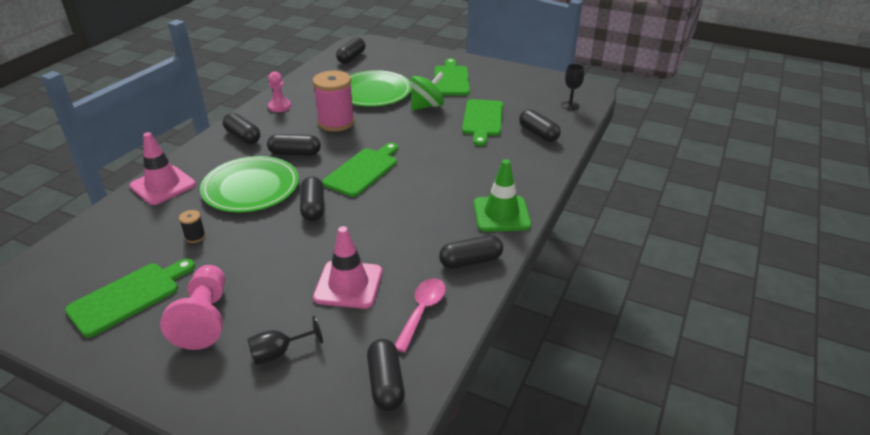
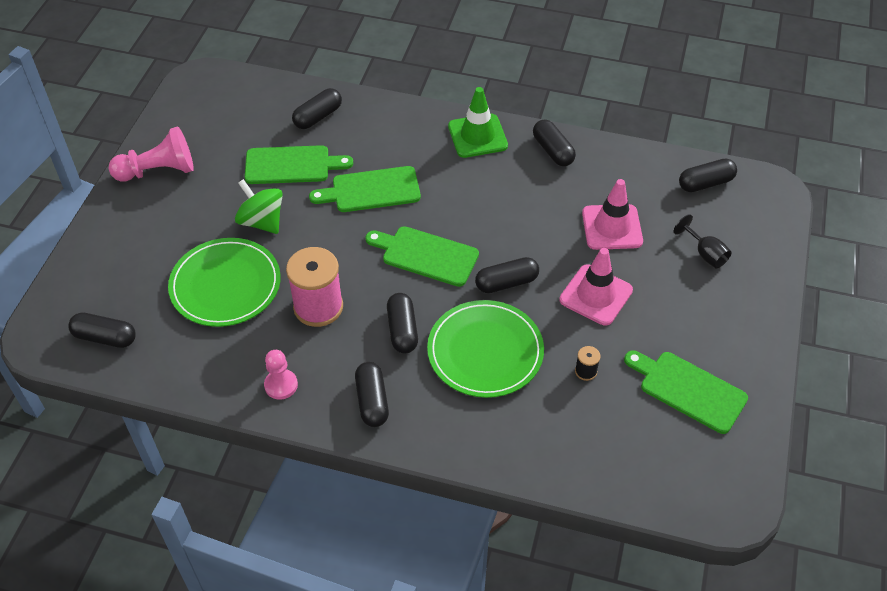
camera: 100 degrees left, 15 degrees up
pink traffic cone [129,132,196,205] -> pink traffic cone moved to [559,248,633,326]
pink pawn [160,265,225,350] -> pink pawn moved to [109,126,194,182]
black capsule [223,113,260,144] -> black capsule turned 45 degrees counterclockwise [355,362,389,427]
pink spoon [395,278,446,352] -> none
green cutting board [435,58,470,95] -> green cutting board moved to [309,166,421,212]
black goblet [561,64,585,110] -> none

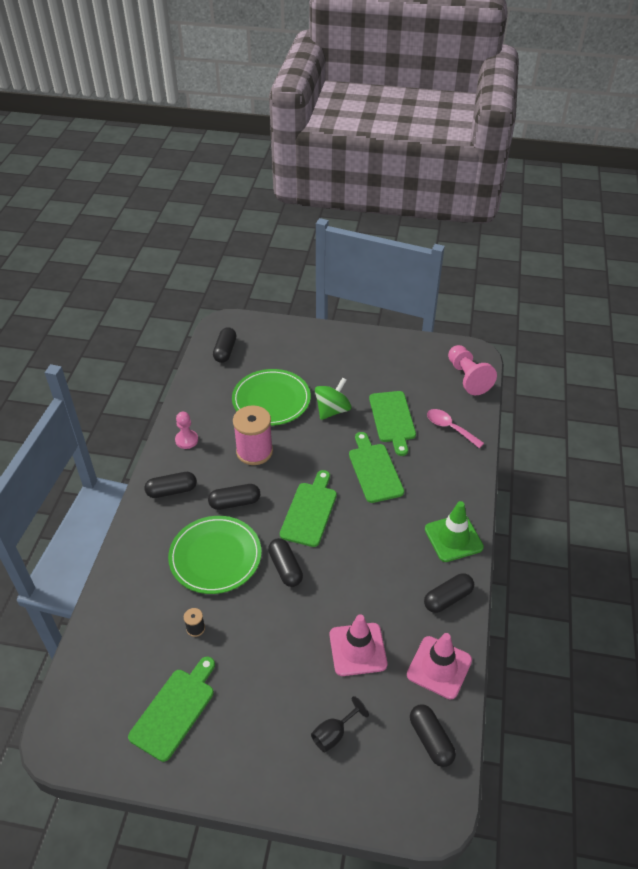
camera: 85 degrees right, 5 degrees down
pink pawn [109,126,194,182] -> pink pawn moved to [448,345,497,395]
black capsule [292,88,342,129] -> pink spoon [427,409,484,448]
pink traffic cone [559,248,633,326] -> pink traffic cone moved to [407,633,472,699]

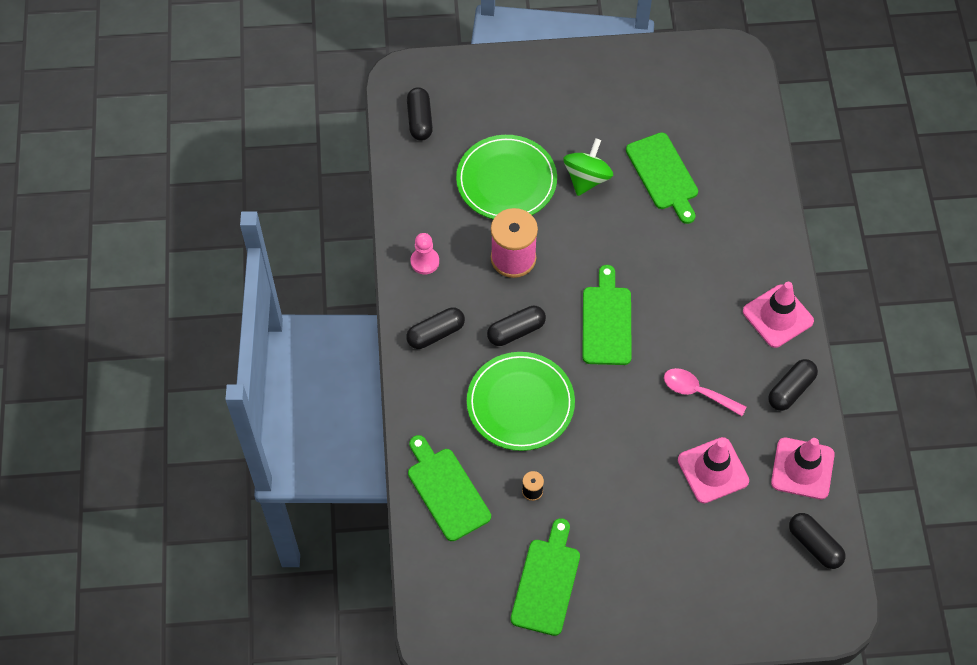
camera: 15 degrees left, 15 degrees up
black capsule [268,538,303,587] -> none
black goblet [311,696,369,753] -> none
green cutting board [349,432,404,503] -> green cutting board moved to [408,435,491,541]
green traffic cone [425,501,484,562] -> pink traffic cone [743,282,814,348]
pink spoon [427,409,484,448] -> pink spoon moved to [664,368,747,416]
pink pawn [448,345,497,395] -> none

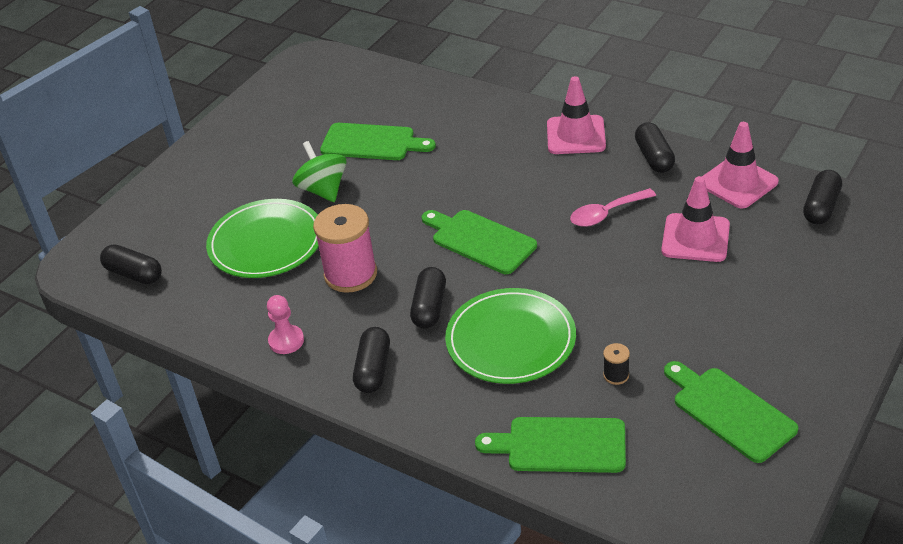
camera: 50 degrees left, 20 degrees down
black capsule [789,513,845,569] -> black capsule turned 60 degrees counterclockwise [803,170,842,225]

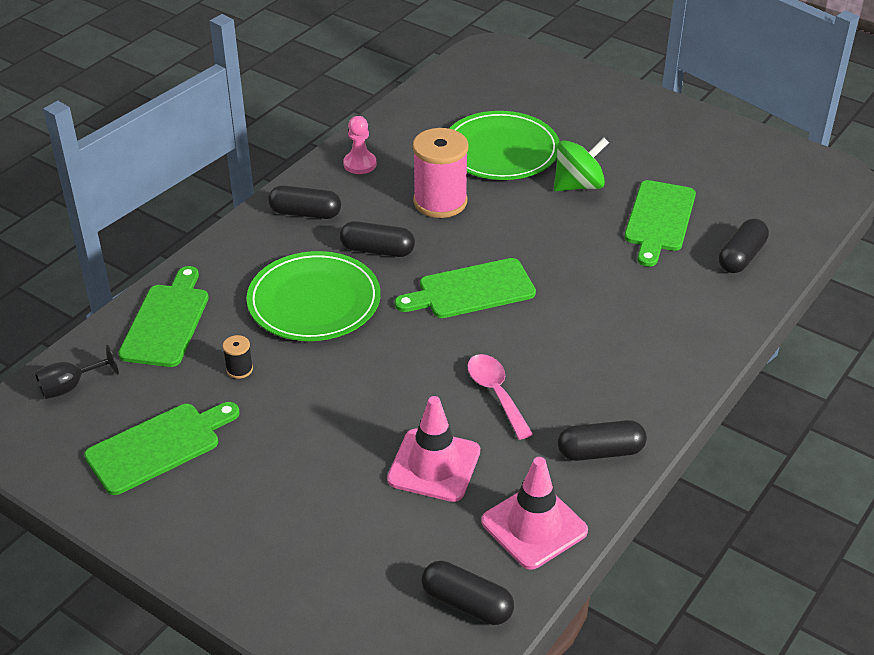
camera: 90 degrees right, 0 degrees up
black capsule [100,244,162,284] -> black capsule moved to [719,219,769,273]
green cutting board [422,210,537,274] -> green cutting board turned 150 degrees counterclockwise [395,258,536,318]
pink traffic cone [547,76,606,154] -> none
none -> black goblet [35,344,119,399]

